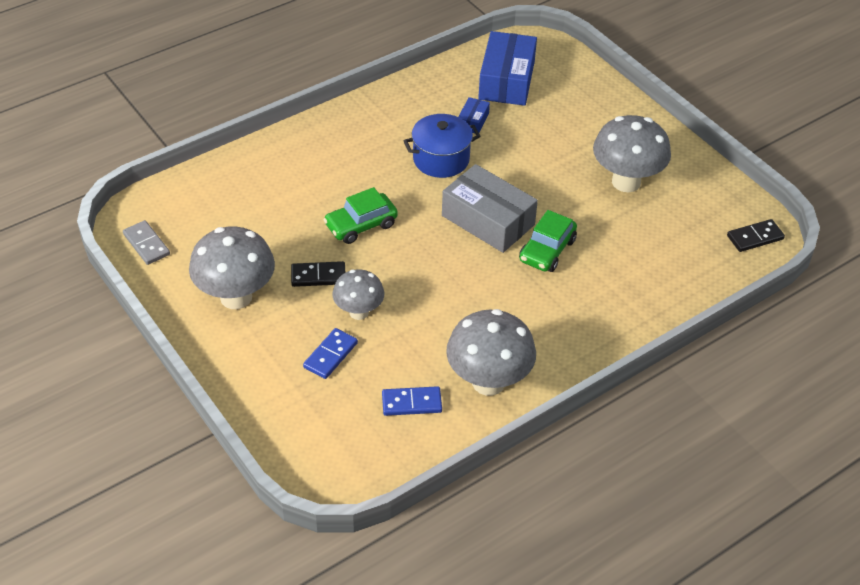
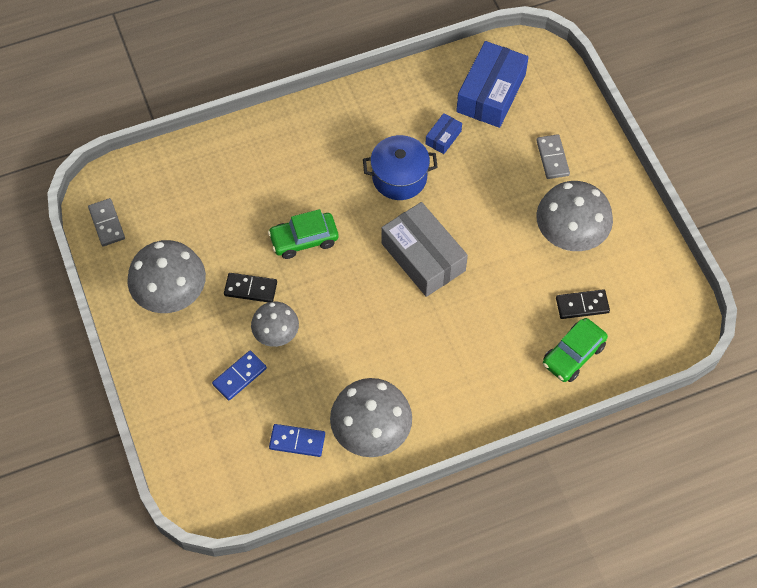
camera: 15 degrees right, 15 degrees up
green car [519,210,577,272] -> green car moved to [543,318,608,382]
black domino [727,219,785,252] -> black domino moved to [556,289,610,319]
none -> grey domino [536,134,570,179]

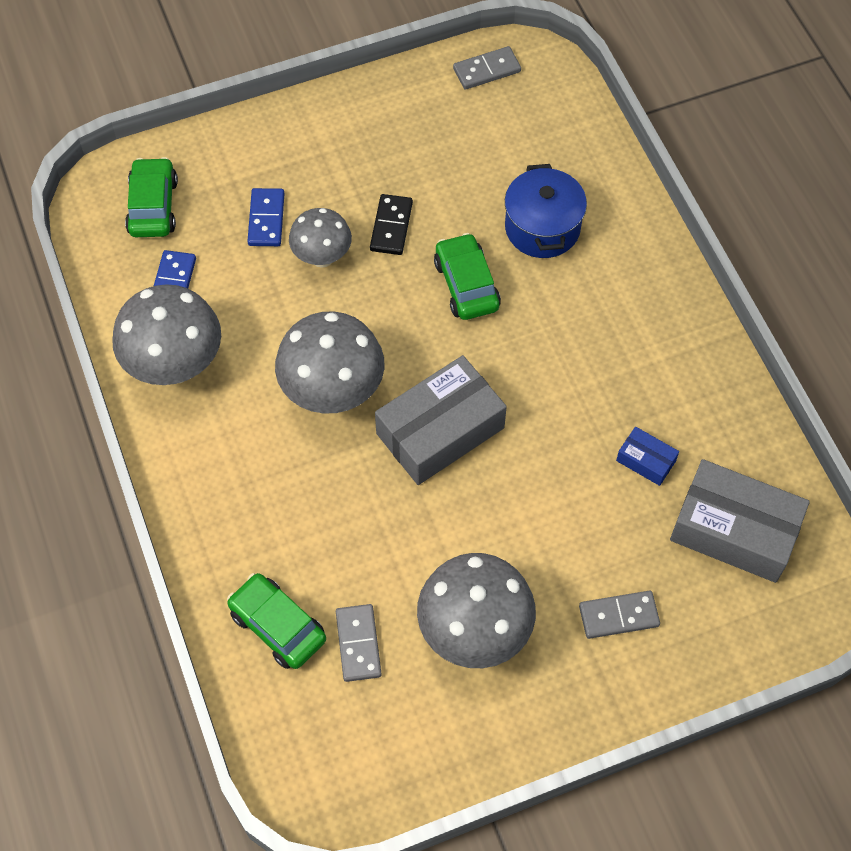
camera: 90 degrees right, 0 degrees up
grey mushroom [127,240,206,313] -> grey mushroom moved to [275,311,385,414]
blue domino [212,351,267,401] -> blue domino turned 45 degrees clockwise [247,188,285,246]
blue pot [363,135,438,200] -> blue pot moved to [505,164,587,258]
blue box [456,41,529,128] -> grey box [670,459,810,583]
black domino [556,289,610,319] -> grey domino [336,604,382,682]
none -> green car [125,157,178,237]

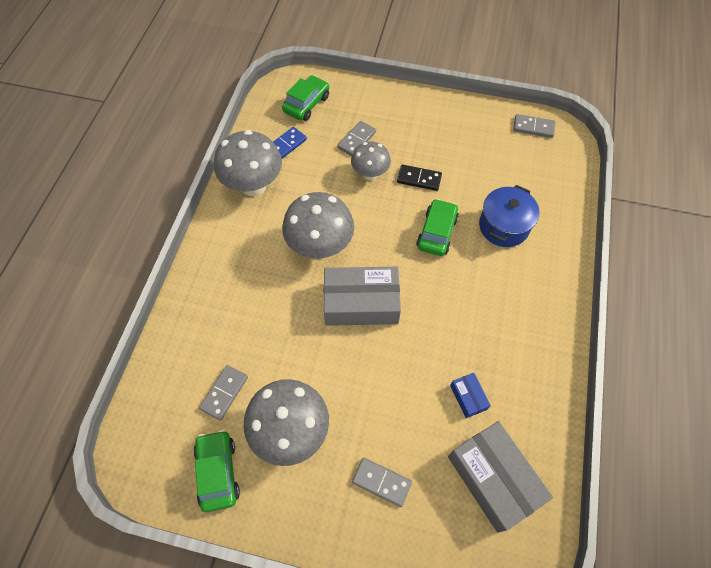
camera: 35 degrees right, 0 degrees up
green car [227,573,326,669] -> green car moved to [193,430,240,512]
blue domino [247,188,285,246] -> grey domino [337,121,376,156]
black domino [370,194,413,255] -> black domino turned 60 degrees clockwise [397,165,442,191]

